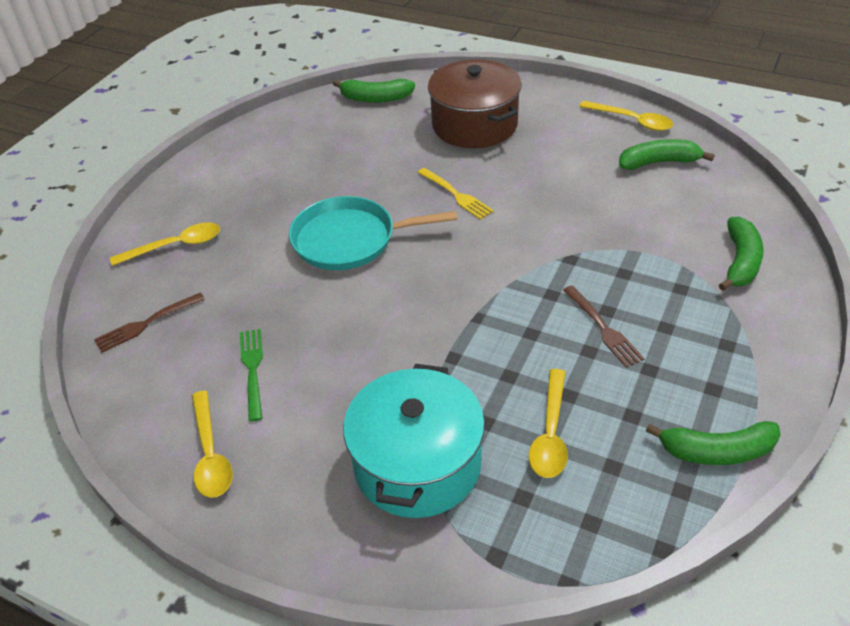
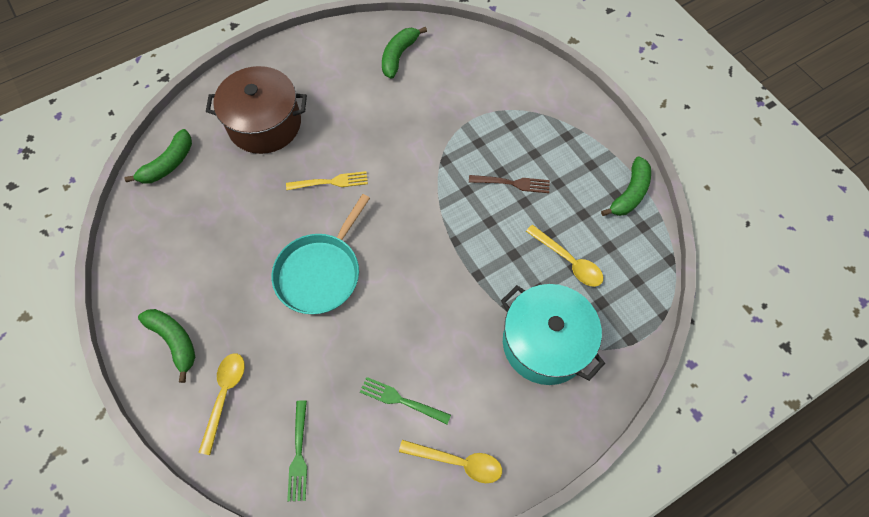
camera: 60 degrees left, 20 degrees up
brown fork [94,292,205,353] -> green fork [287,400,307,501]
yellow spoon [579,101,673,131] -> none
green banana [719,216,764,291] -> green banana moved to [138,309,195,383]

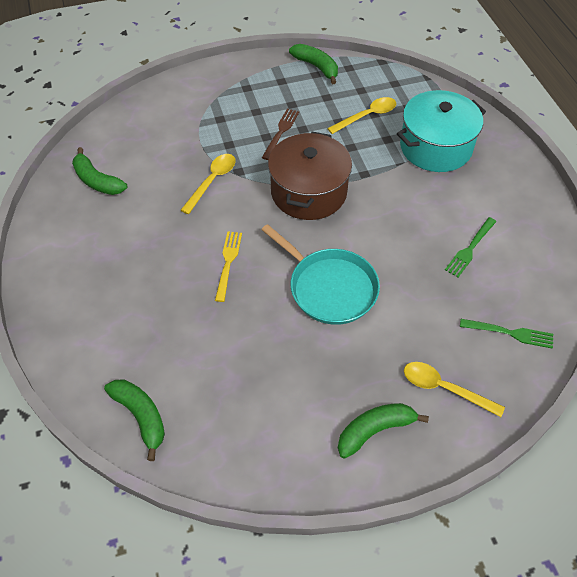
camera: 75 degrees left, 10 degrees down
brown pot [206,66,307,154] -> brown pot moved to [268,132,352,220]
yellow spoon [399,440,502,483] -> yellow spoon moved to [181,154,236,214]

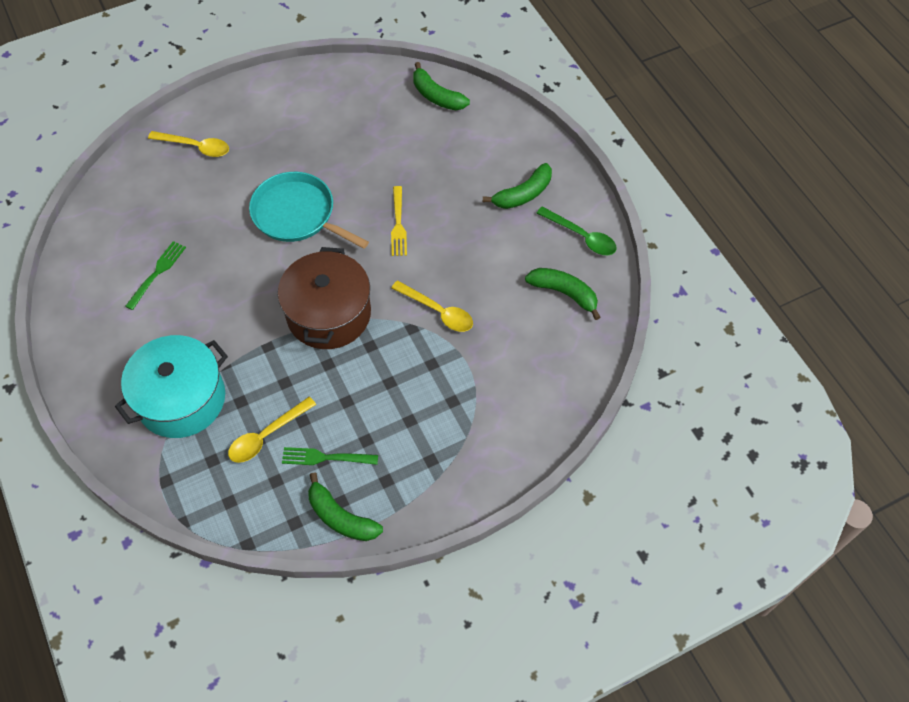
camera: 170 degrees right, 5 degrees up
yellow spoon [181,154,236,214] -> yellow spoon turned 75 degrees counterclockwise [391,281,473,332]
brown fork [262,109,299,160] -> none
green banana [338,403,429,459] -> green banana moved to [483,163,552,209]
green fork [460,319,553,349] -> green fork moved to [282,447,378,465]
none -> green spoon [537,206,616,255]

